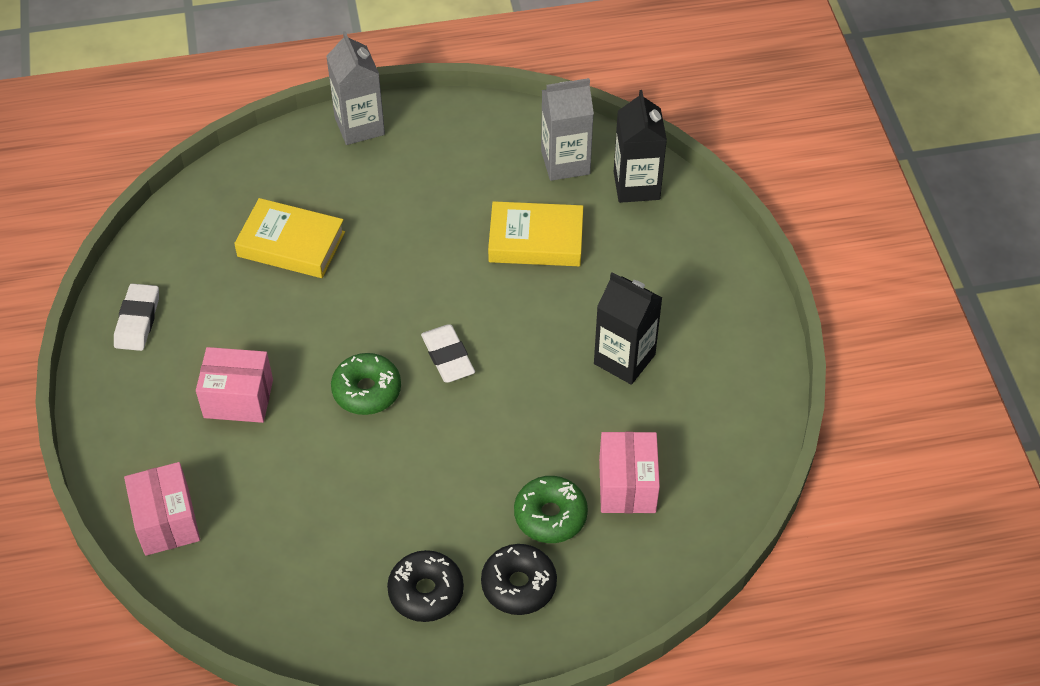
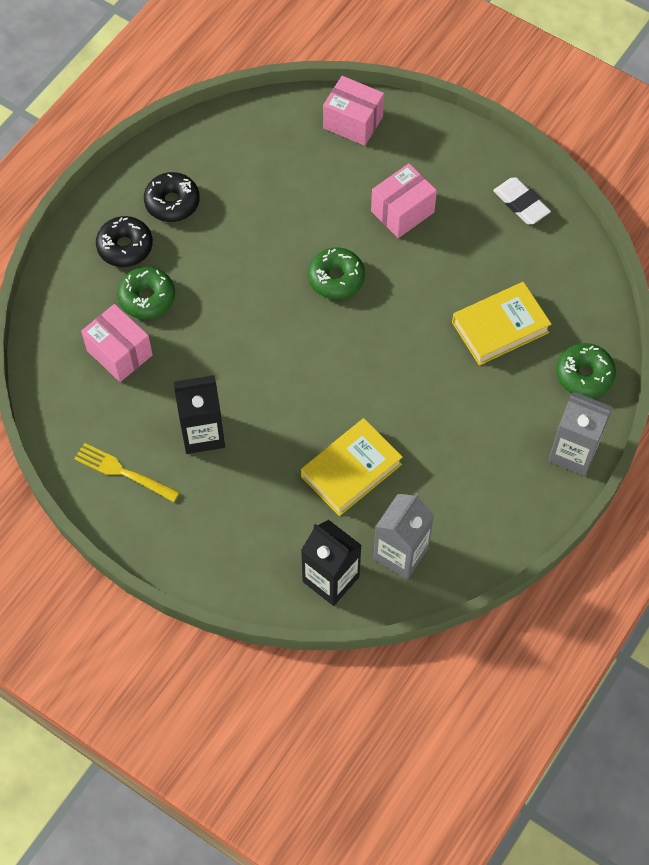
camera: 135 degrees right, 10 degrees up
white eraser [421,324,475,383] -> none
none -> yellow fork [74,443,180,502]
none -> green donut [556,343,616,398]

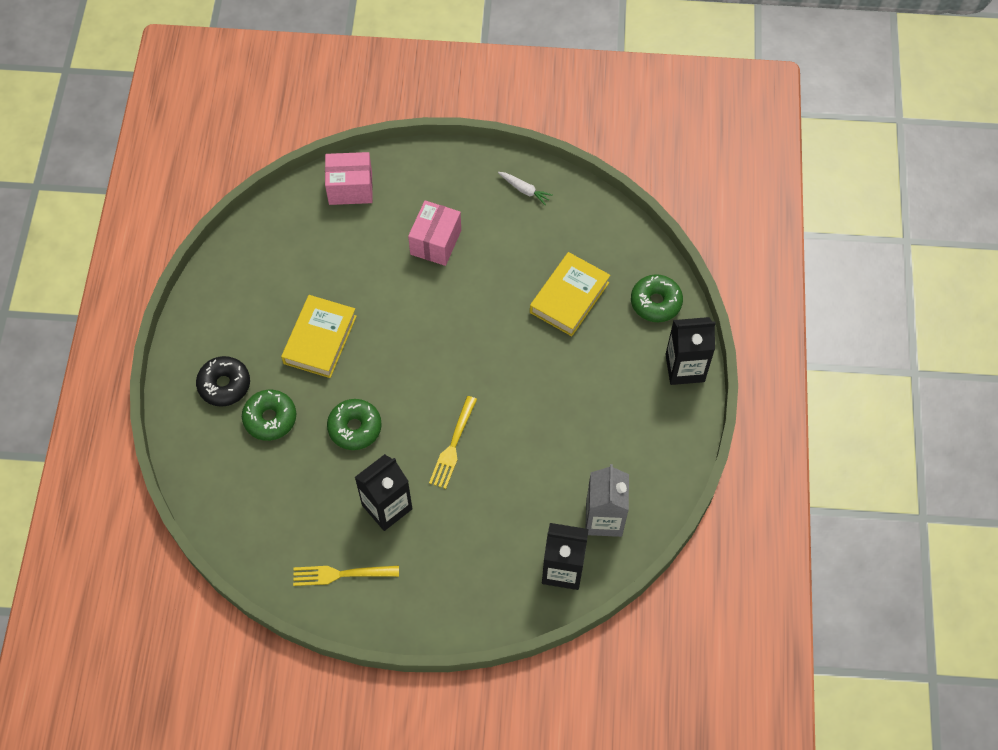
camera: 30 degrees left, 0 degrees up
pink box [81,304,153,382] -> none
black donut [144,172,200,222] -> none
yellow book [301,418,403,516] -> yellow book moved to [281,295,357,378]
green donut [308,247,365,299] -> green donut moved to [327,399,382,450]
white eraser [493,177,551,224] -> white carrot [498,172,553,205]
grey carton [548,392,613,476] -> black carton [665,317,716,385]
none -> yellow fork [429,396,477,489]

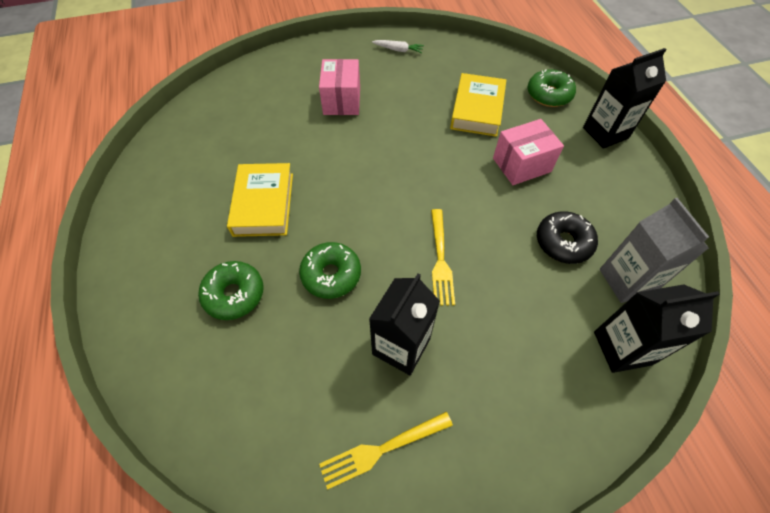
camera: 20 degrees left, 5 degrees down
black donut [196,356,250,407] -> black donut moved to [537,211,598,264]
pink box [325,152,373,205] -> pink box moved to [493,119,564,185]

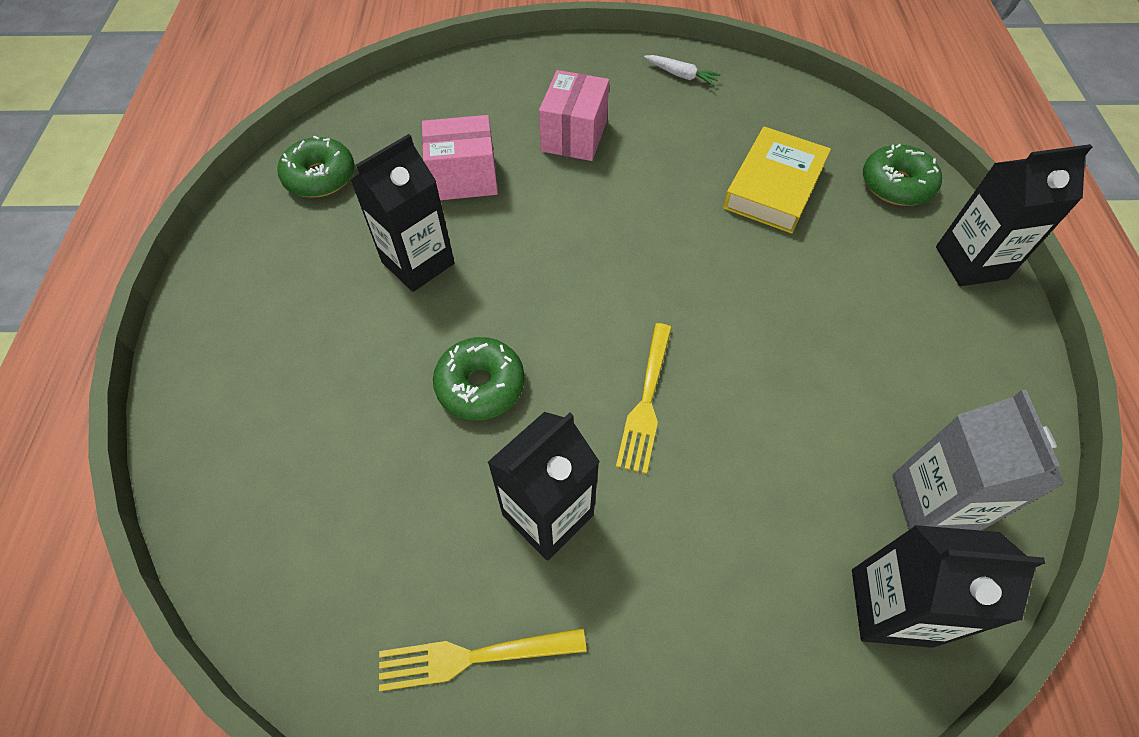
camera: 15 degrees right, 0 degrees up
green donut [198,261,264,320] -> green donut moved to [277,136,355,197]
yellow book [227,163,293,237] -> black carton [351,134,454,292]
pink box [493,119,564,185] -> pink box moved to [422,115,498,200]
black donut [537,211,598,264] -> none

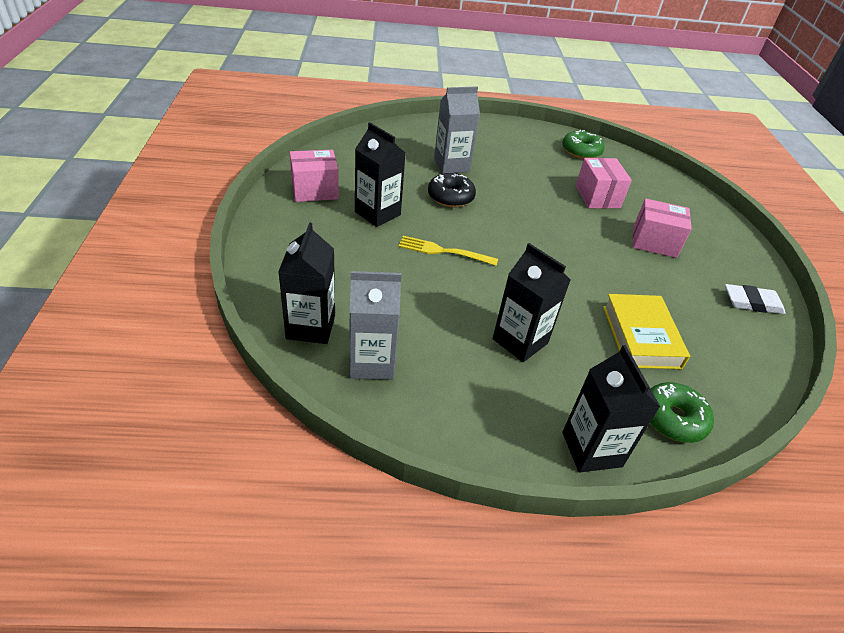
camera: 85 degrees right, 15 degrees down
black carton [351,134,454,292] -> black carton moved to [493,243,570,362]
yellow fork [379,628,587,691] -> pink box [290,150,339,202]
green donut [433,337,525,420] -> black donut [428,173,476,208]
white carrot [644,55,721,86] -> white eraser [725,284,786,314]
yellow book [723,127,831,234] -> yellow book turned 60 degrees clockwise [603,294,690,369]
none -> grey carton [434,86,480,174]

